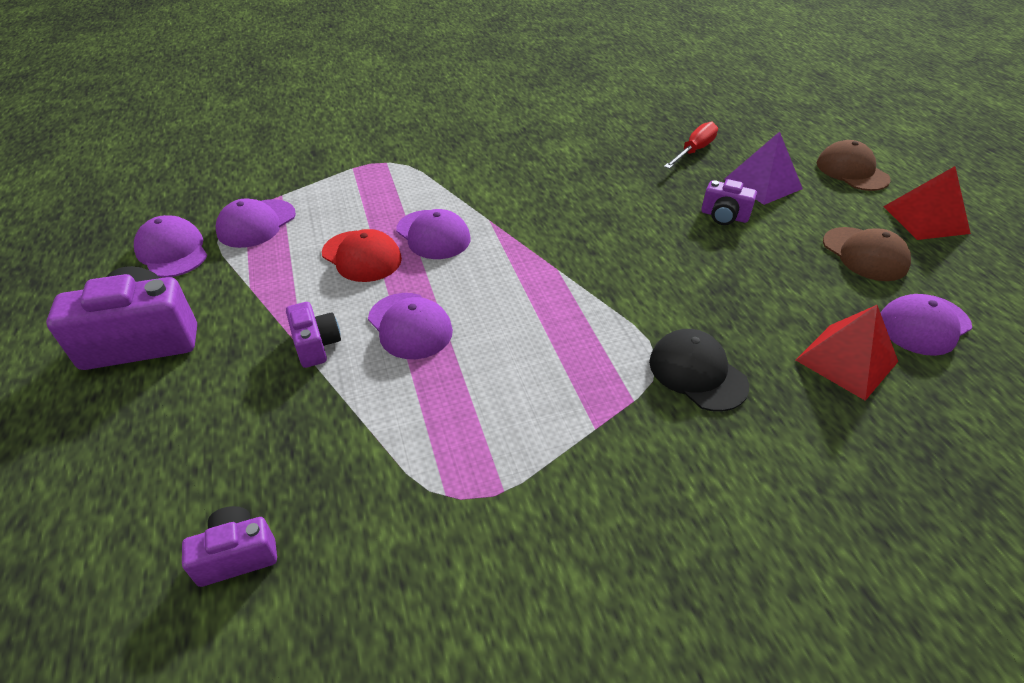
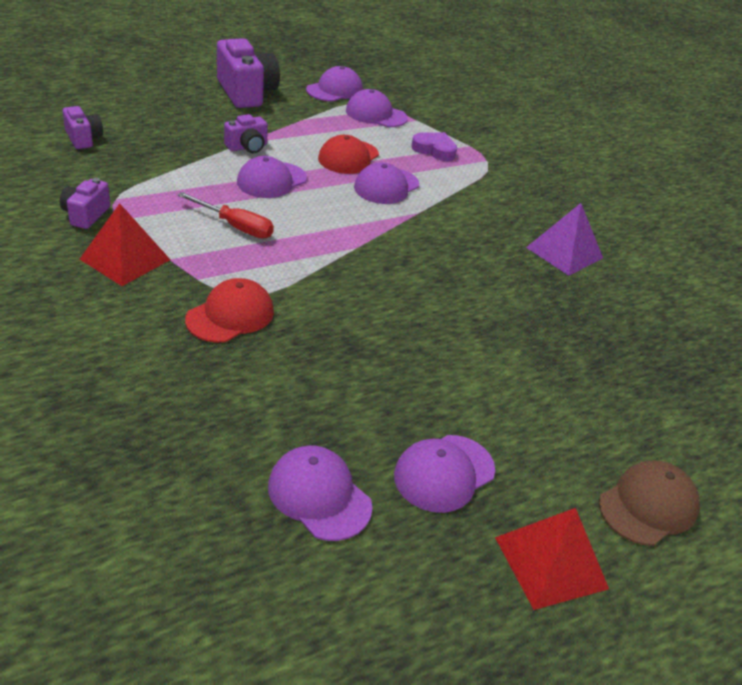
camera: 75 degrees right, 5 degrees down
black cap [649,329,749,412] -> red cap [185,278,274,343]
red screwdriver [664,122,718,169] -> red screwdriver moved to [178,192,274,238]
purple camera [701,179,757,225] -> purple camera moved to [60,178,110,229]
purple pyramid [725,132,803,205] -> purple pyramid moved to [526,203,603,276]
red pyramid [796,305,898,401] -> red pyramid moved to [80,203,171,286]
brown cap [823,227,911,281] -> purple cap [394,435,495,513]
none -> purple heart [411,132,457,161]

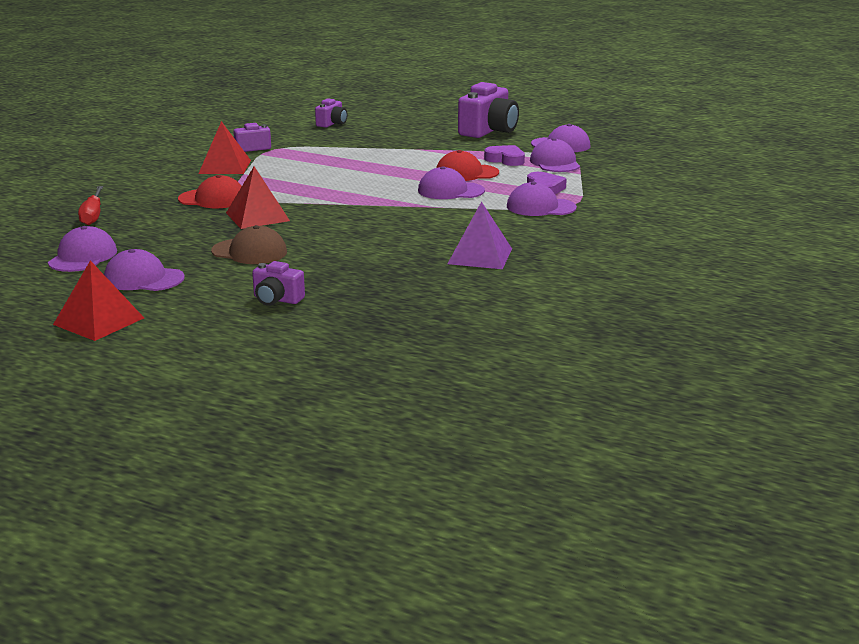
camera: 60 degrees right, 15 degrees down
red screwdriver [178,192,274,238] -> red screwdriver moved to [78,186,103,225]
purple camera [224,114,268,153] -> purple camera moved to [252,261,305,306]
purple cap [237,156,307,198] -> purple cap moved to [507,182,577,216]
brown cap [599,460,700,546] -> brown cap moved to [211,225,287,264]
none -> red pyramid [226,166,290,229]
none -> purple heart [484,145,525,166]

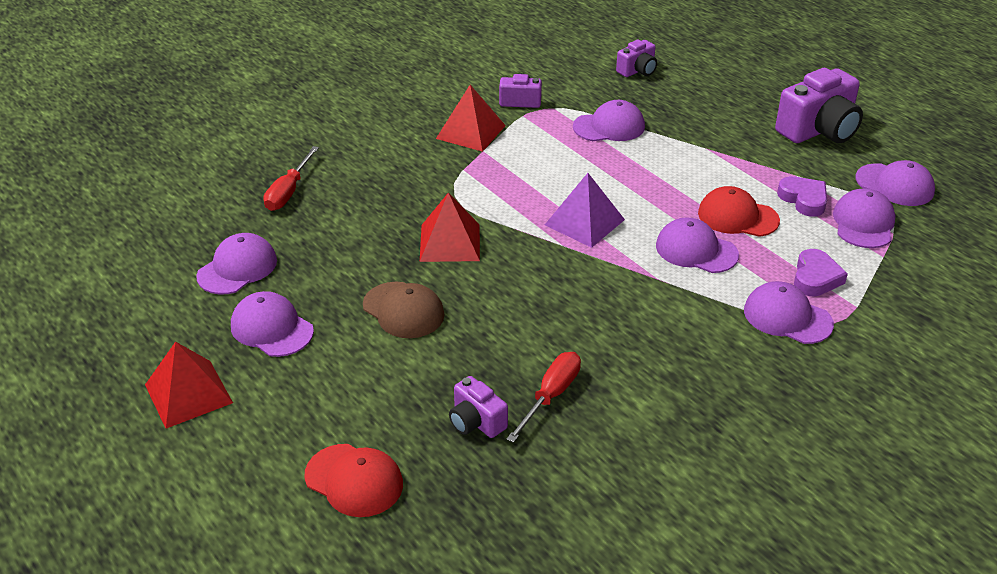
camera: 25 degrees right, 15 degrees up
red cap [178,175,242,208] -> red cap moved to [305,444,403,517]
purple camera [252,261,305,306] -> purple camera moved to [449,376,508,438]
purple pyramid [447,201,512,269] -> purple pyramid moved to [545,173,625,248]
none -> red screwdriver [506,352,581,443]
none -> purple cap [573,100,645,141]

